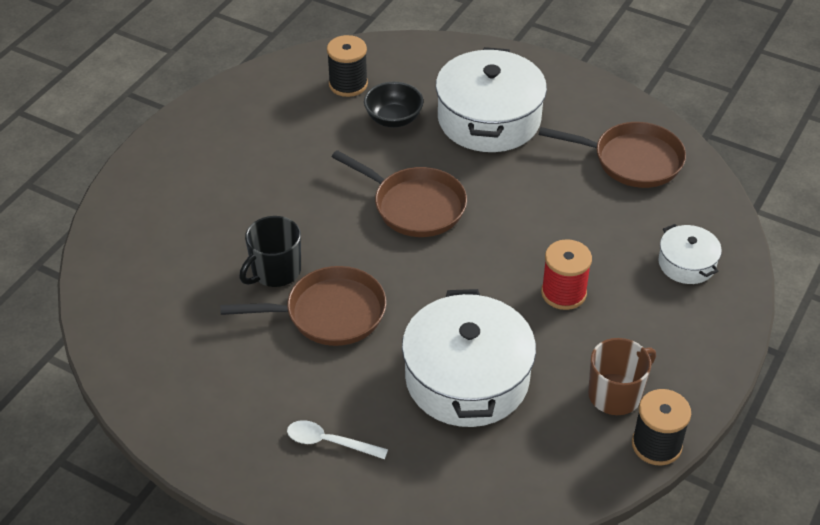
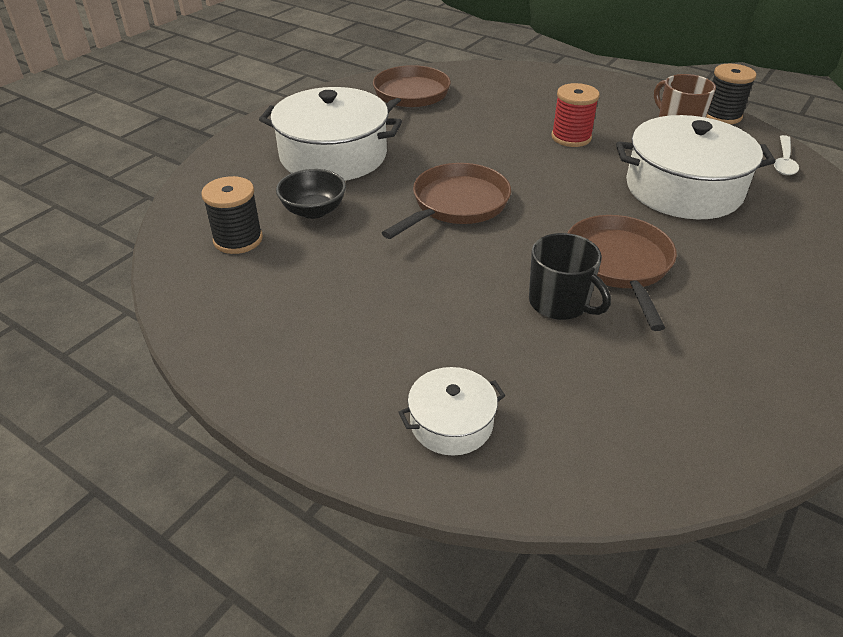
camera: 85 degrees left, 5 degrees down
white spoon [287,420,388,459] -> white spoon moved to [774,135,799,175]
white pot [658,224,722,284] -> white pot moved to [398,367,506,456]

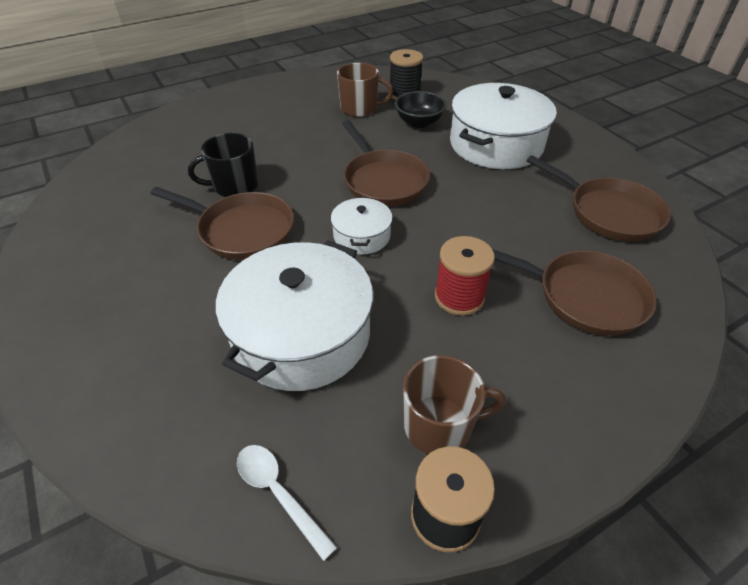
camera: 115 degrees right, 5 degrees up
white pot [398,367,506,456] -> white pot moved to [331,197,393,255]
none -> brown mug [337,63,393,117]
none -> brown pan [492,249,657,336]

